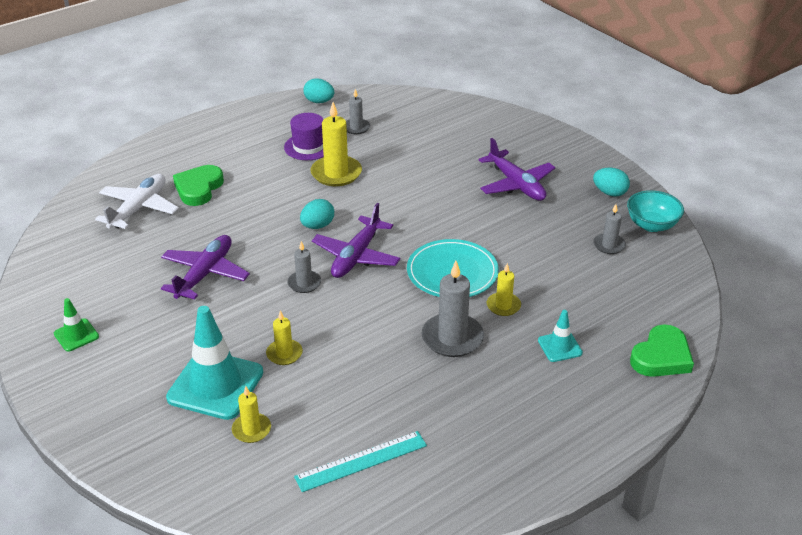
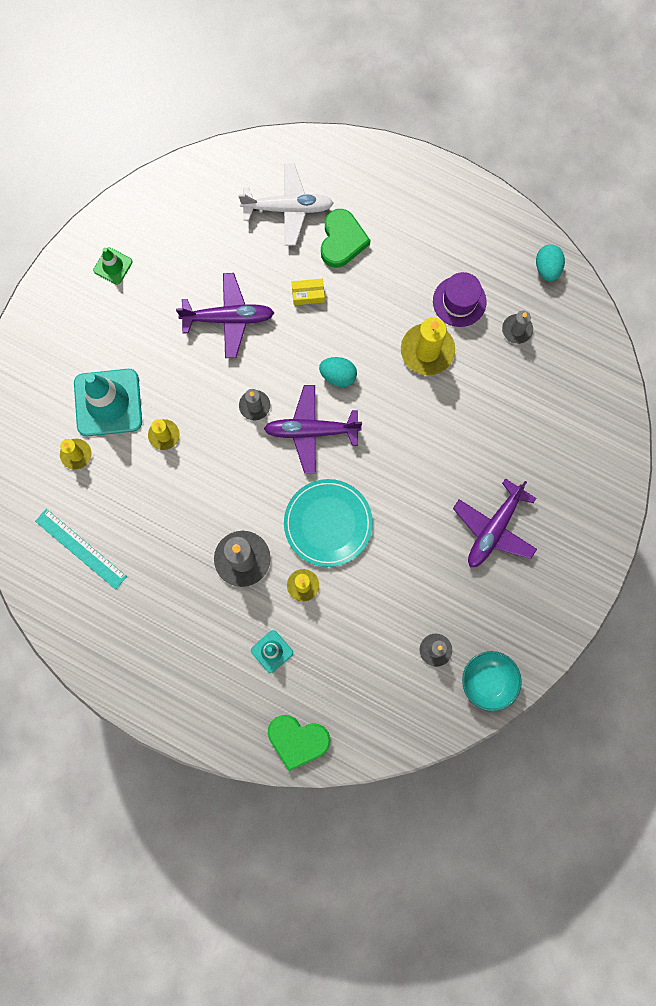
camera: 65 degrees right, 40 degrees up
green heart [173,165,224,206] -> green heart turned 105 degrees clockwise [321,209,370,268]
turquoise egg [593,168,630,197] -> none
none -> yellow box [292,279,325,305]

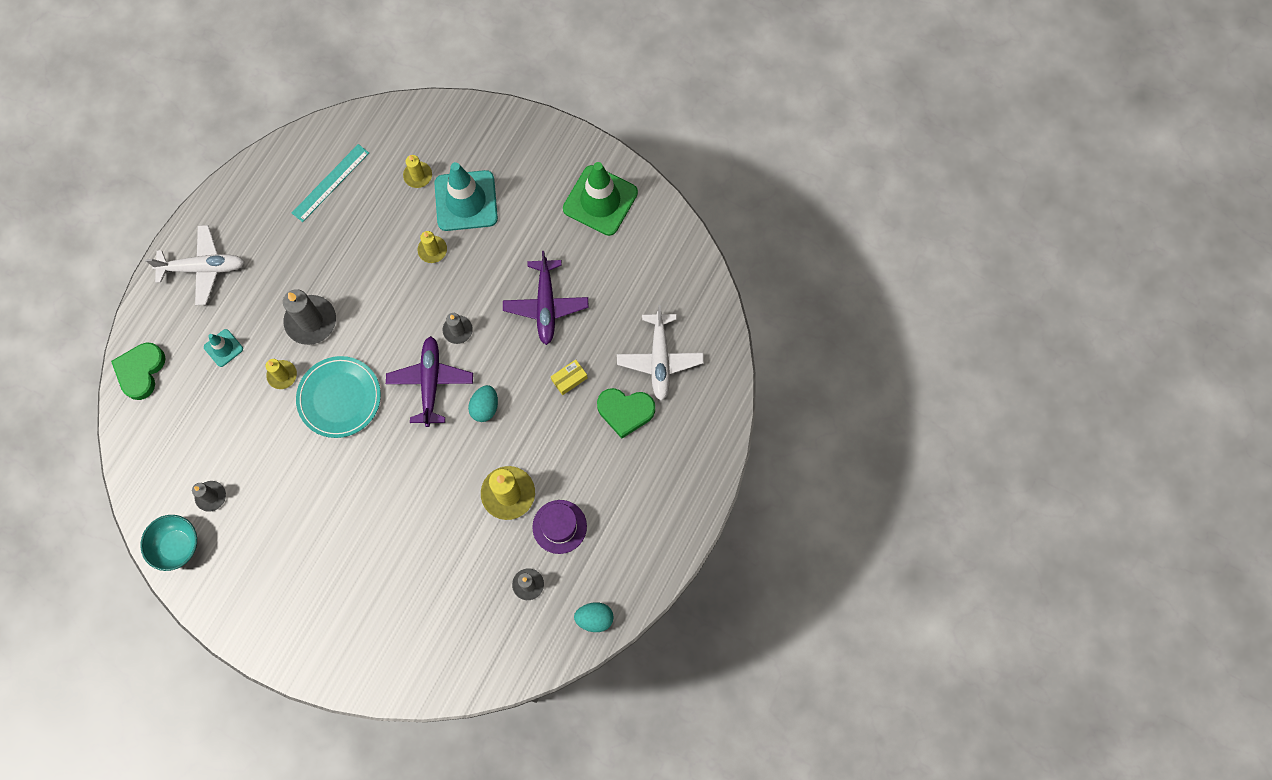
camera: 90 degrees right, 5 degrees down
green traffic cone [93,248,132,285] -> green traffic cone [563,162,638,236], size x2.04
yellow box [292,279,325,305] -> yellow box turned 60 degrees clockwise [551,360,587,395]
purple plane [453,478,537,567] -> none
none -> white plane [146,225,244,305]

